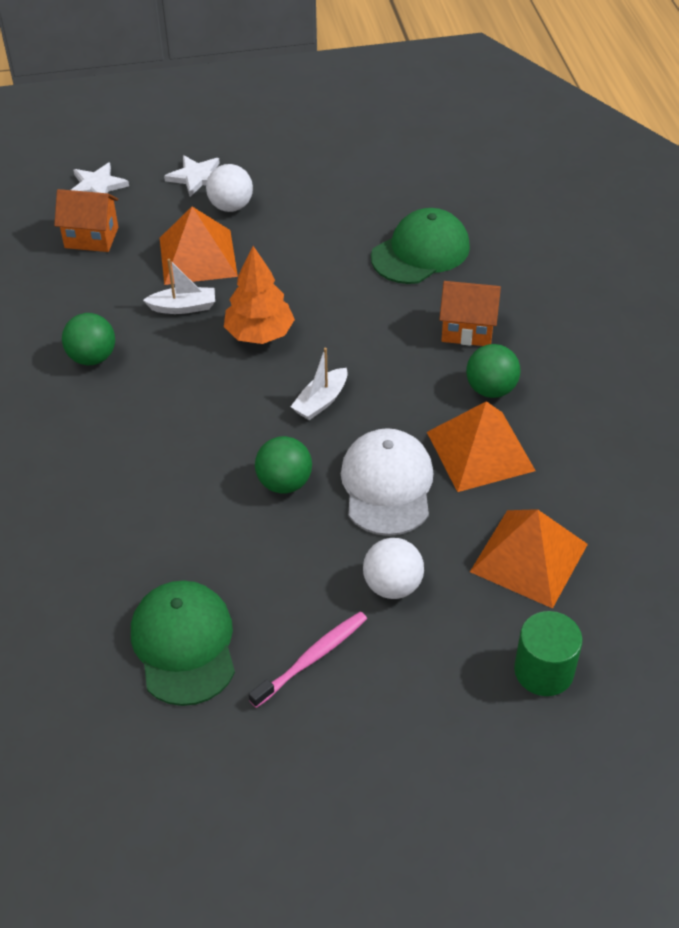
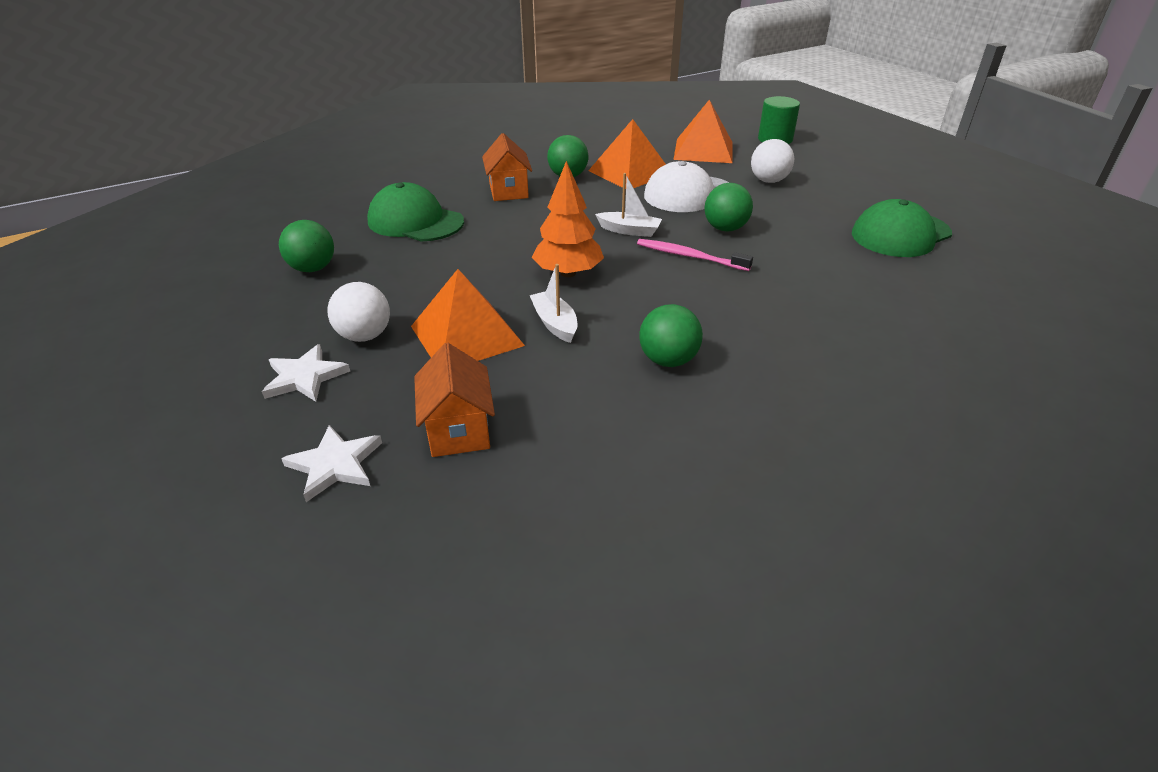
camera: 110 degrees left, 10 degrees down
pink toothbrush [249,611,367,708] -> pink toothbrush moved to [637,239,753,271]
none -> green ball [279,220,334,272]

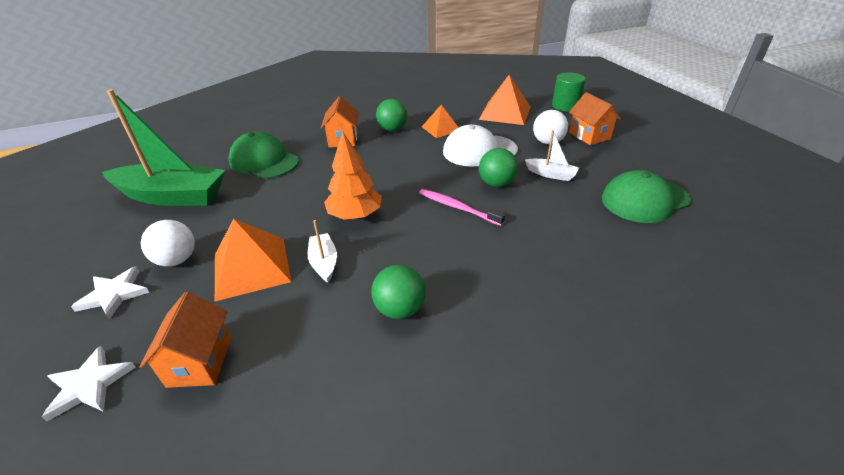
camera: 10 degrees right, 0 degrees up
green ball [279,220,334,272] -> green boat [102,89,225,206]
orange pyramid [588,119,666,189] -> orange pyramid [422,105,459,138], size x0.62
white boat [595,173,662,237] -> white boat moved to [525,130,579,181]
none -> orange house [569,92,621,145]

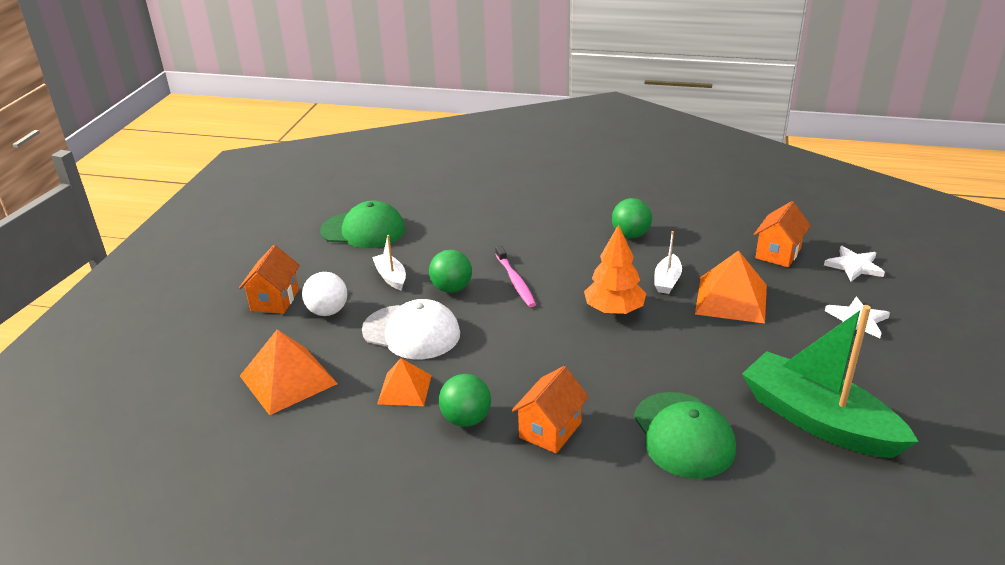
camera: 145 degrees left, 5 degrees down
white ball [141,220,195,267] -> none
green cylinder [552,73,586,112] -> none

